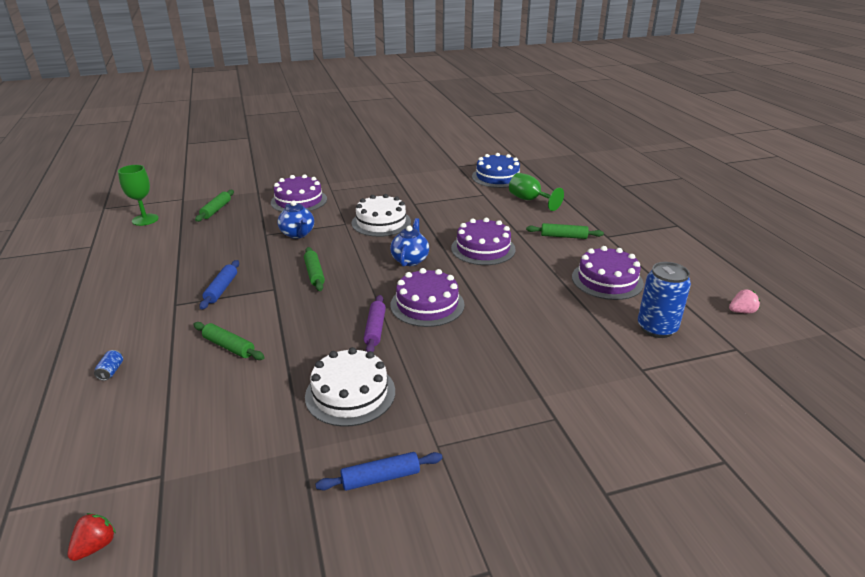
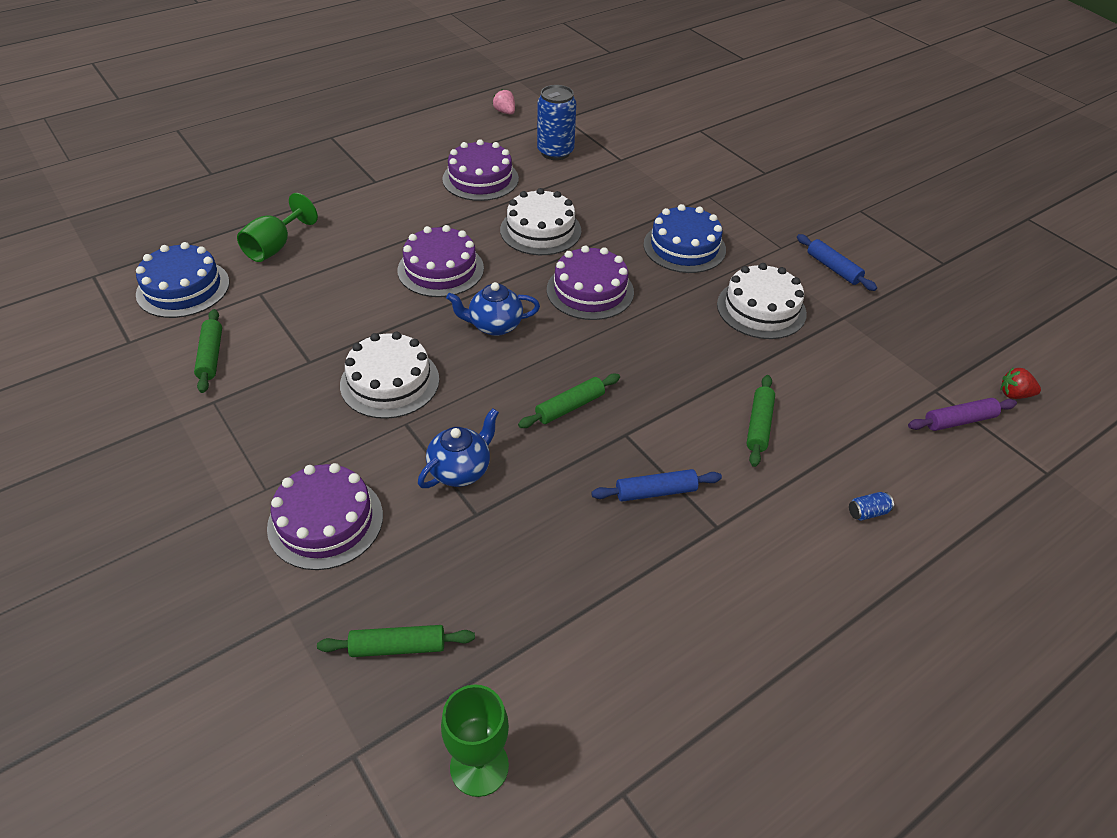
camera: 110 degrees left, 15 degrees up
purple rolling pin [364,295,386,352] -> purple rolling pin moved to [908,398,1017,431]
green rolling pin [526,223,604,239] -> green rolling pin moved to [194,309,222,393]
none -> white cake [500,188,581,255]
none -> blue cake [643,204,726,273]

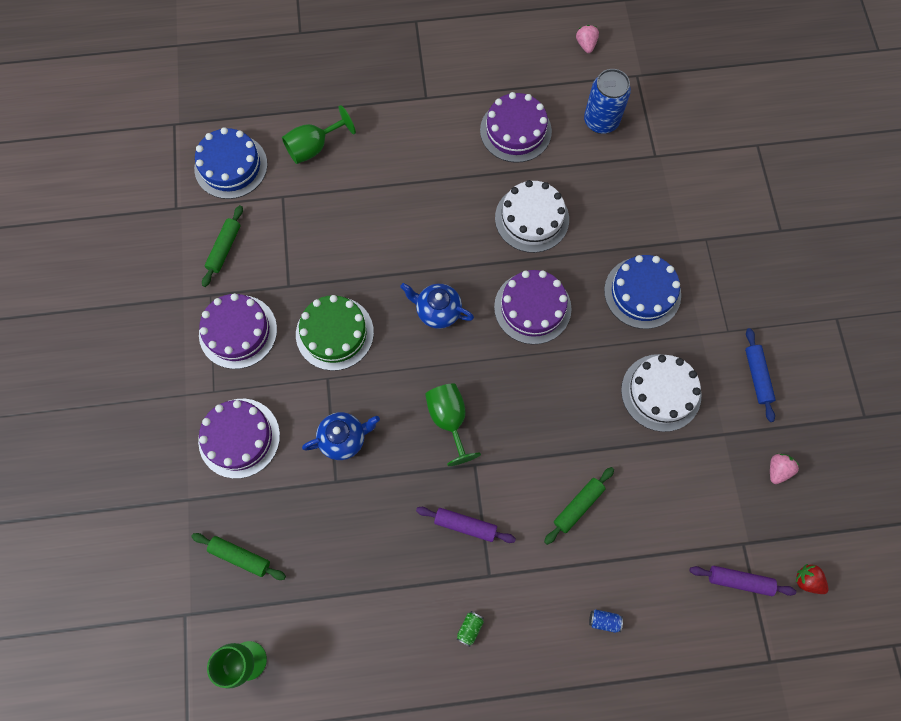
camera: 30 degrees right, 25 degrees up
white cake [340,332,439,419] -> green cake [296,295,374,371]
purple cake [398,225,484,297] -> purple cake moved to [199,293,277,369]
green rolling pin [518,374,620,428] -> green goblet [425,383,481,466]
blue rolling pin [591,469,722,502] -> purple rolling pin [416,507,516,543]
none -> green can [457,611,484,647]
none -> pink strawberry [770,453,799,484]

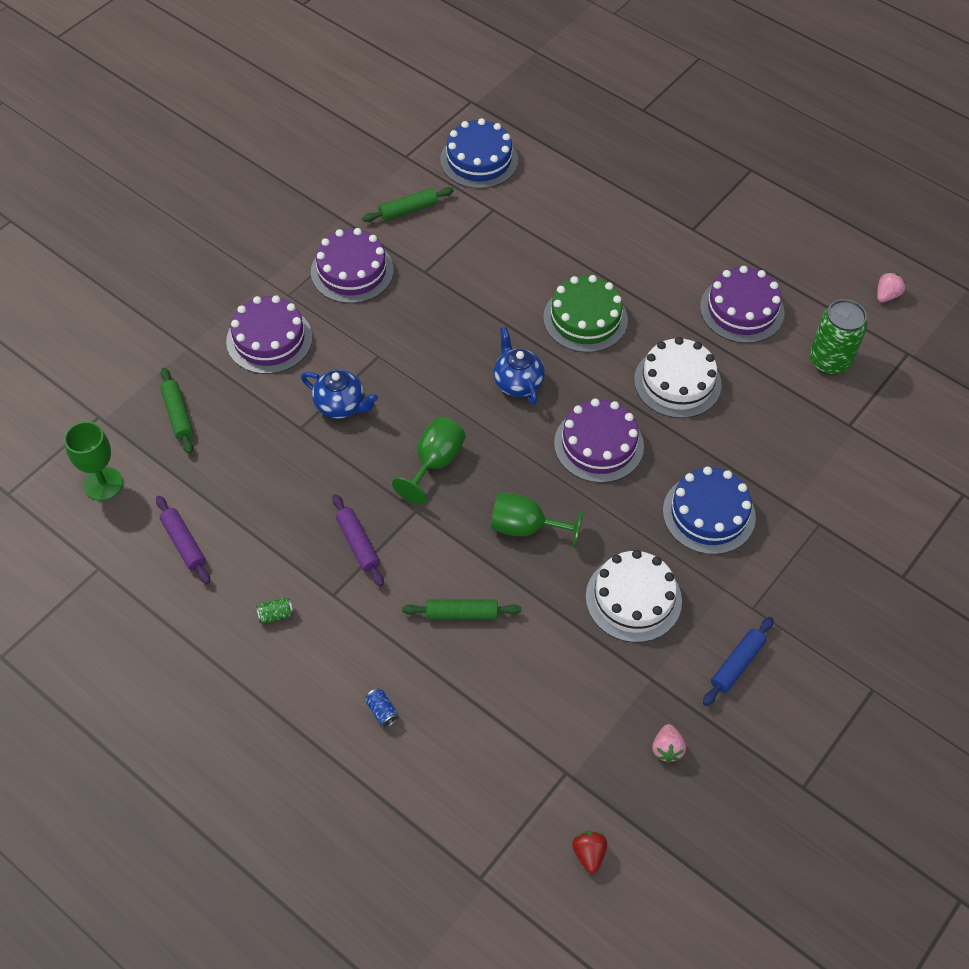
camera: 45 degrees right, 15 degrees down
green goblet [282,105,356,164] -> green goblet moved to [491,492,584,548]
green cake [296,295,374,371] -> green cake moved to [543,275,628,353]
blue can [584,69,631,134] -> green can [810,299,867,375]
purple rolling pin [689,566,796,596] -> purple rolling pin moved to [156,496,210,584]
pink strawberry [770,453,799,484] -> pink strawberry turned 105 degrees clockwise [652,724,686,763]

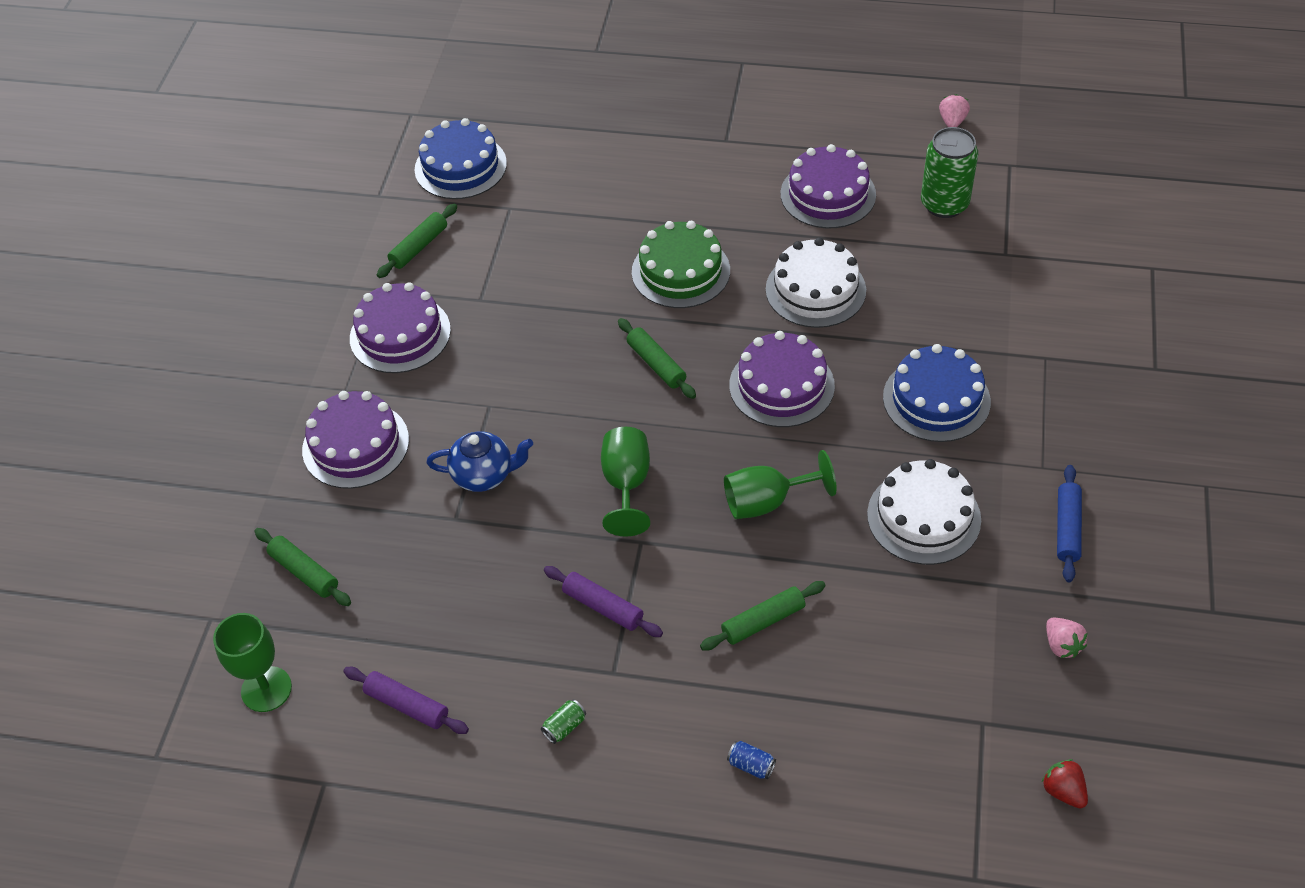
camera: 25 degrees left, 5 degrees down
blue teapot [493,327,545,405] -> green rolling pin [618,318,696,399]

